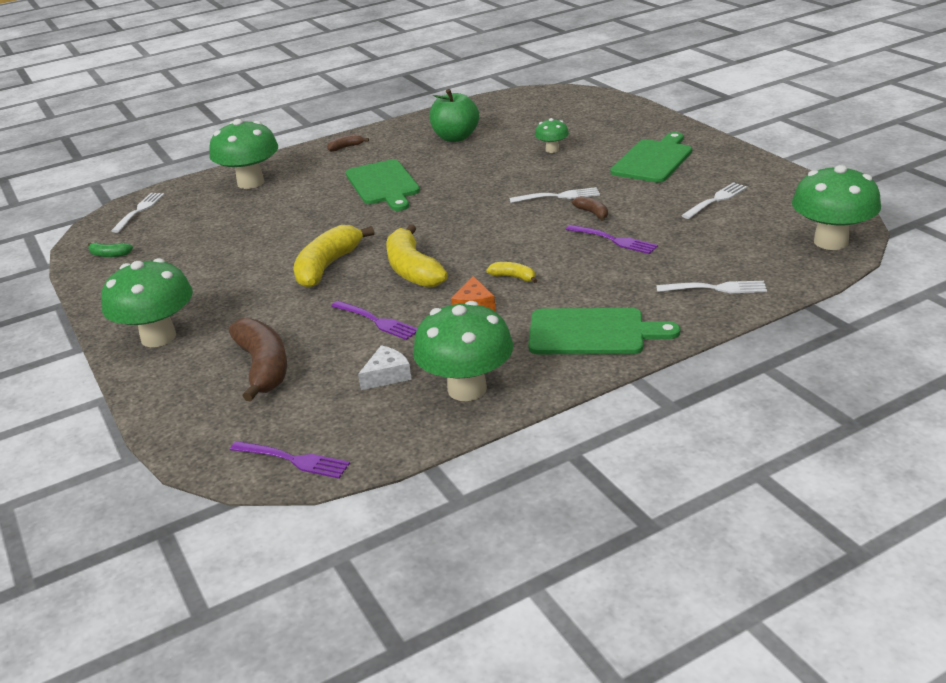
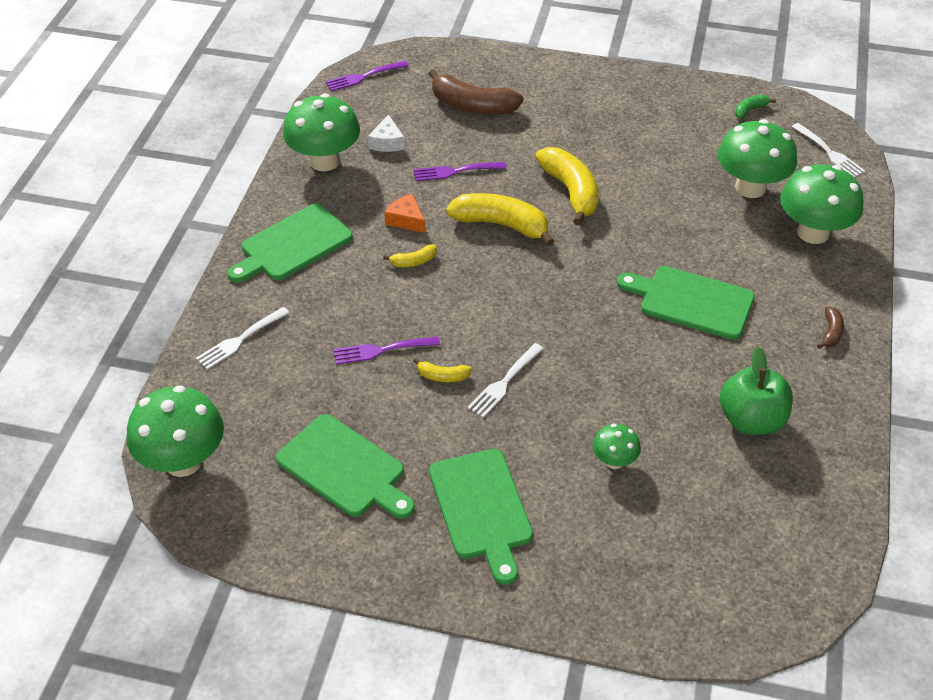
camera: 130 degrees right, 15 degrees up
green mushroom [101,258,193,347] -> green mushroom moved to [718,119,797,198]
brown banana [572,196,608,221] -> yellow banana [413,358,472,382]
white fork [681,182,747,219] -> green cutting board [276,414,415,519]

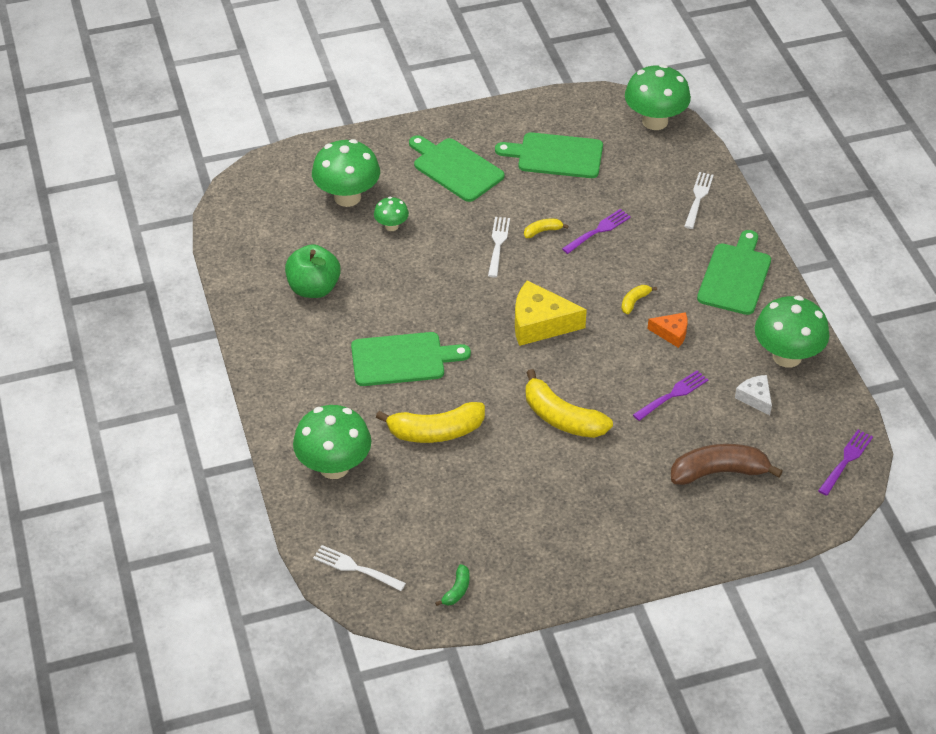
camera: 150 degrees right, 0 degrees up
yellow banana [446,193,554,246] -> yellow banana moved to [376,402,485,443]
green mushroom [718,119,797,198] -> green mushroom moved to [312,139,380,207]
brown banana [817,306,844,349] -> none
none -> yellow cheese [515,280,587,346]

